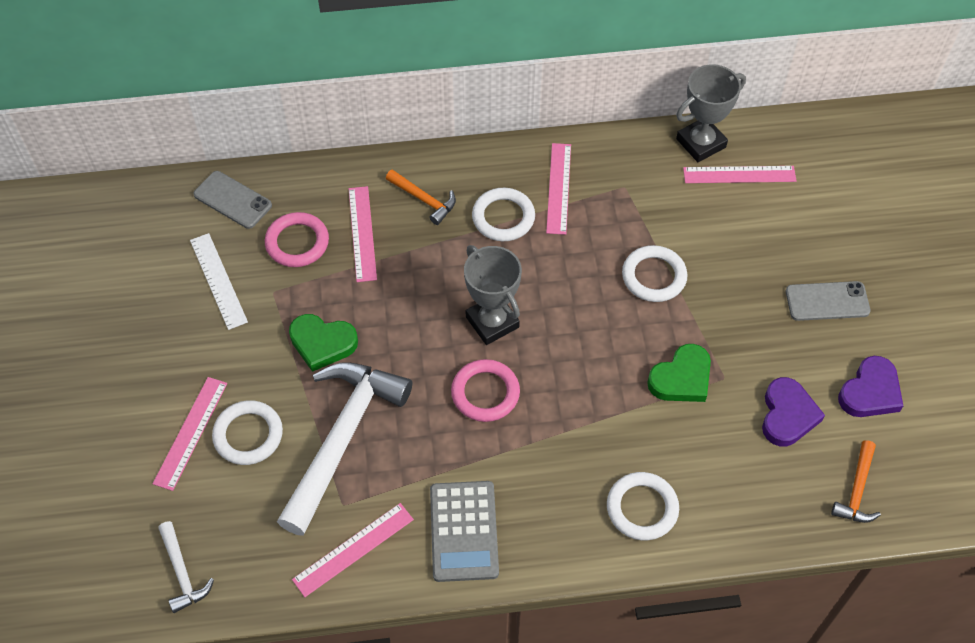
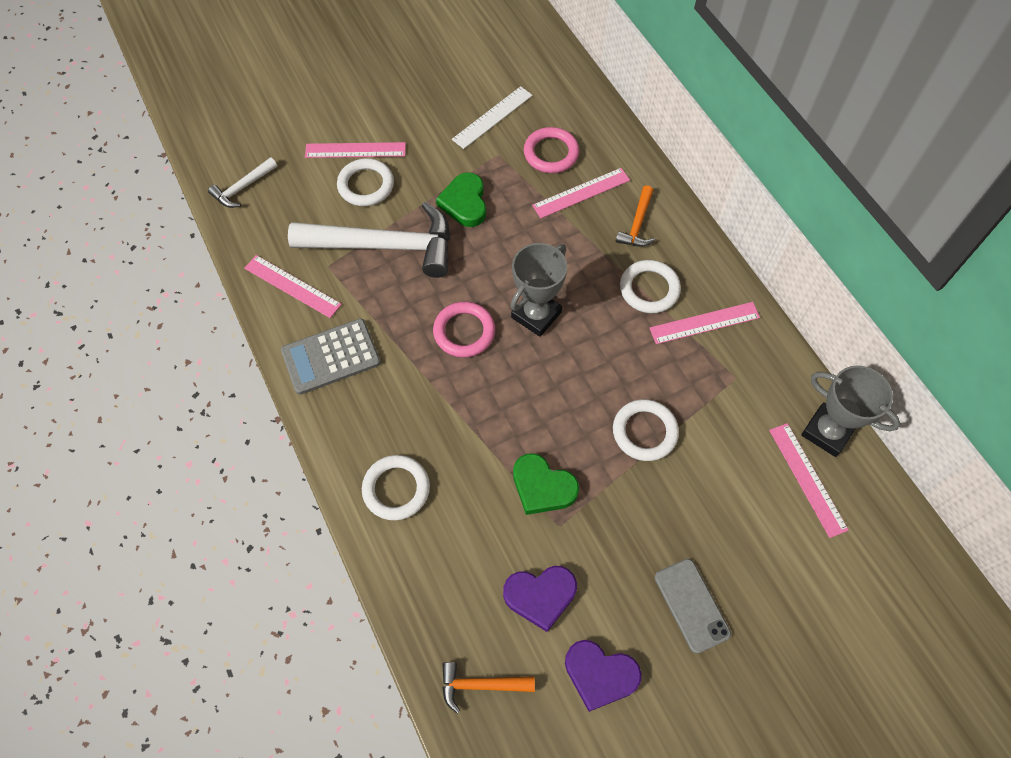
camera: 70 degrees right, 5 degrees up
grey phone [194,171,272,229] -> none

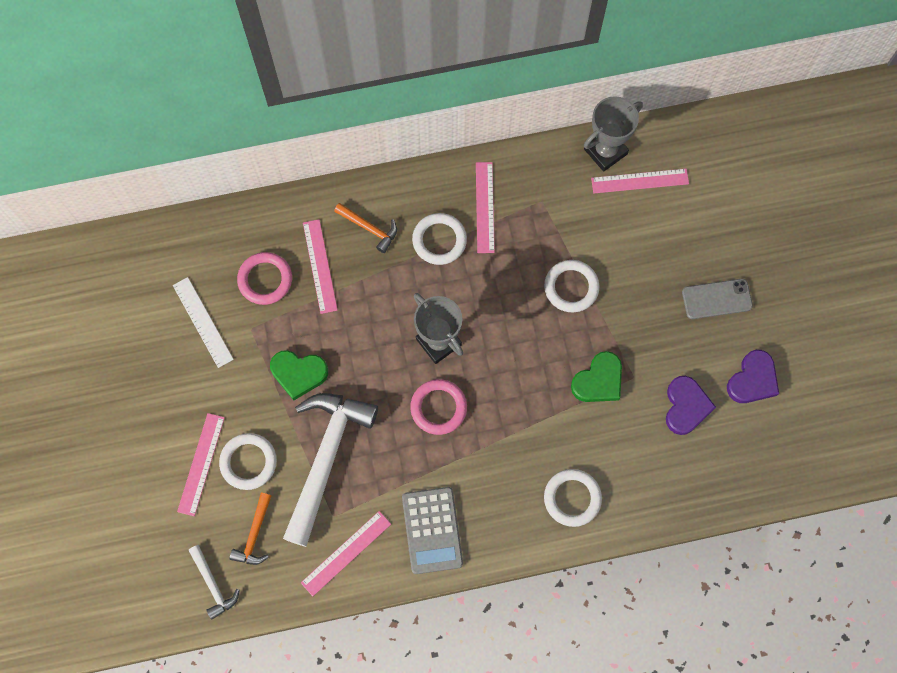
camera: 75 degrees left, 10 degrees up
orange hammer [442,662,535,714] -> orange hammer moved to [230,493,271,565]

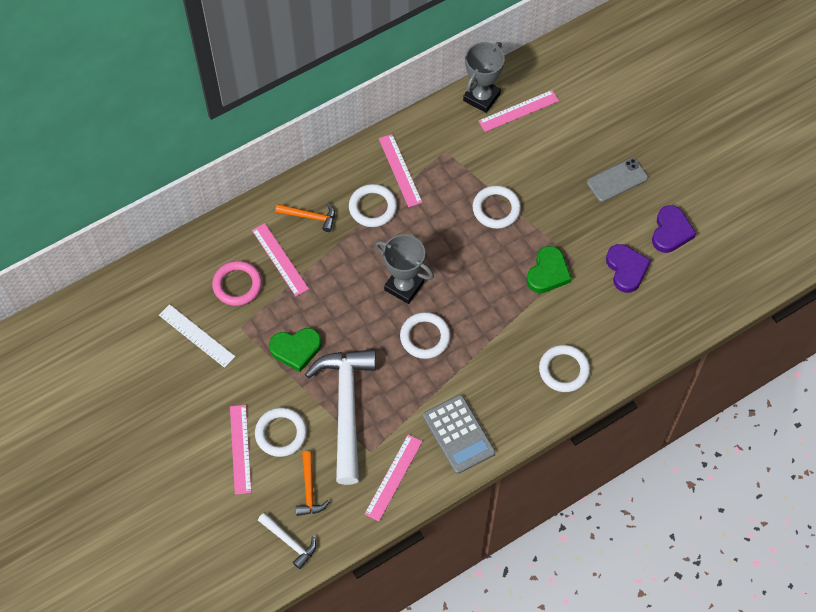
camera: 20 degrees left, 10 degrees down
pink ring [410,379,467,435] -> white ring [400,312,450,359]

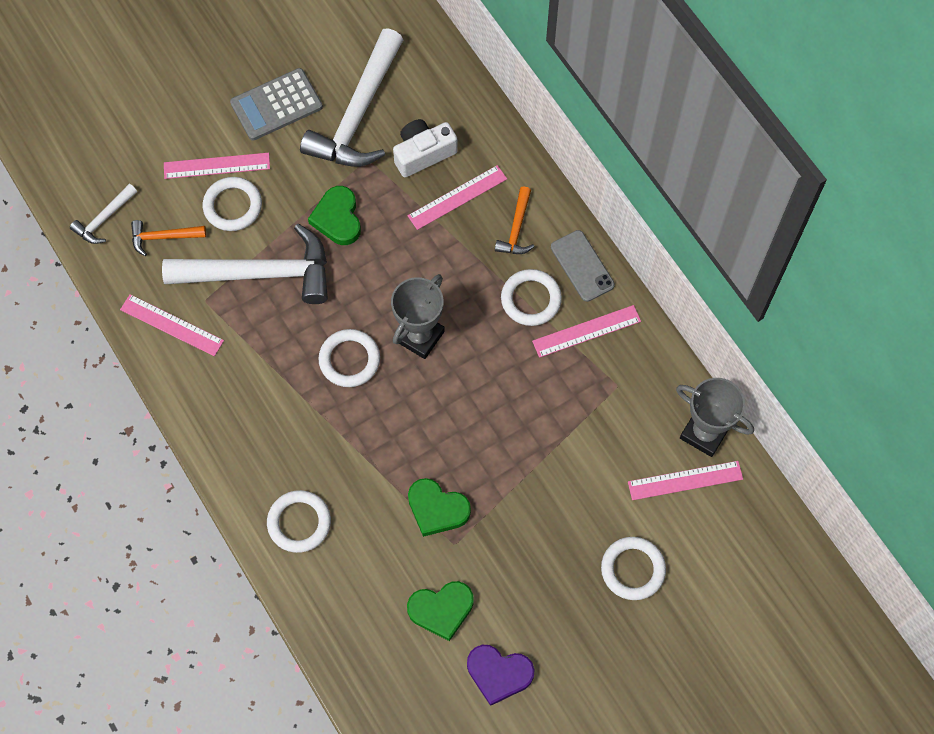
camera: 90 degrees right, 5 degrees up
white ruler [159,304,235,368] -> white hammer [300,28,403,167]
pink ring [212,261,262,306] -> white camera [393,119,458,177]
grey calculator [423,395,496,474] -> grey calculator moved to [230,68,323,141]
white ring [473,185,521,229] -> white ring moved to [601,537,666,600]
pink ruler [478,90,559,132] -> pink ruler turned 75 degrees counterclockwise [628,461,743,500]
grey phone [587,158,648,202] -> grey phone moved to [551,230,615,302]
purple heart [606,244,651,293] -> green heart [407,581,474,641]

